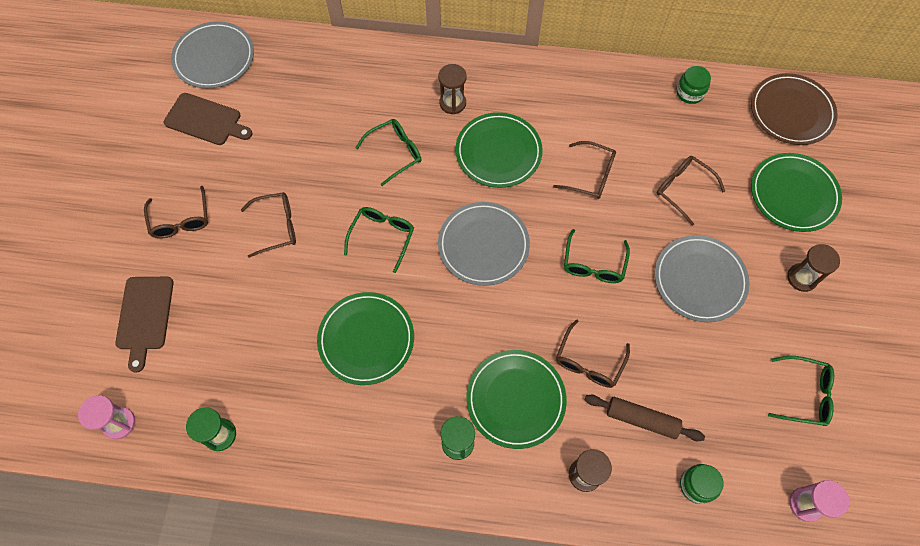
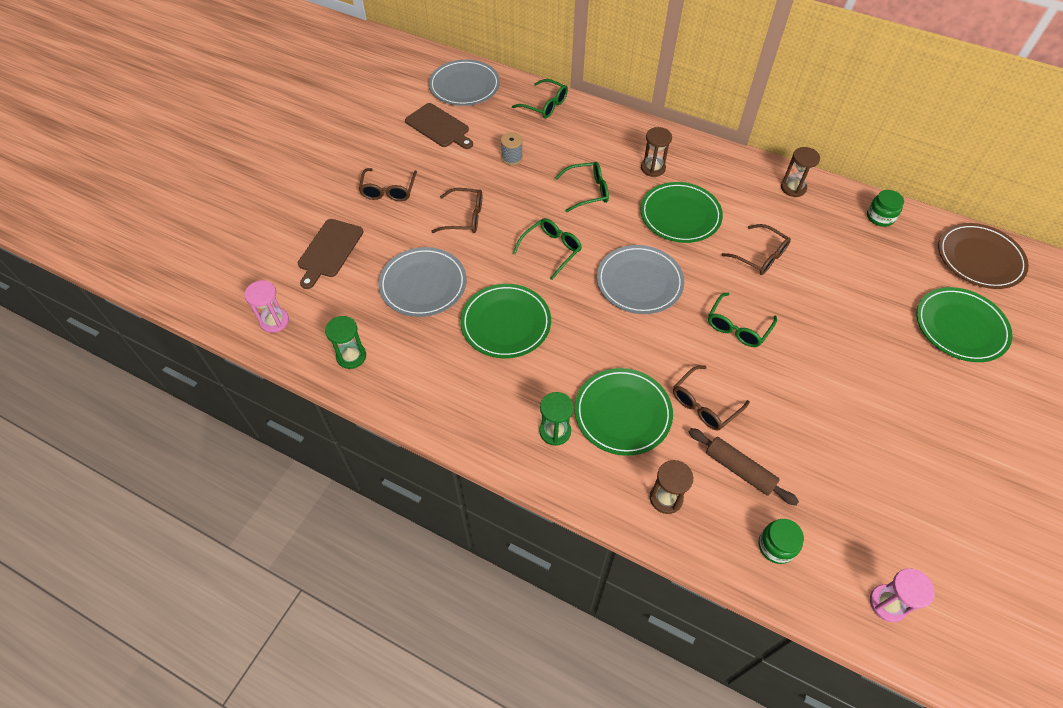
camera: 20 degrees right, 10 degrees down
grey plate [655,235,750,322] -> grey plate moved to [378,247,466,317]
brown glasses [657,156,725,226] -> none
green glasses [768,356,834,426] -> green glasses moved to [512,79,568,118]
brown hourglass [787,244,840,292] -> brown hourglass moved to [781,147,820,197]
none -> grey spool [501,132,523,165]

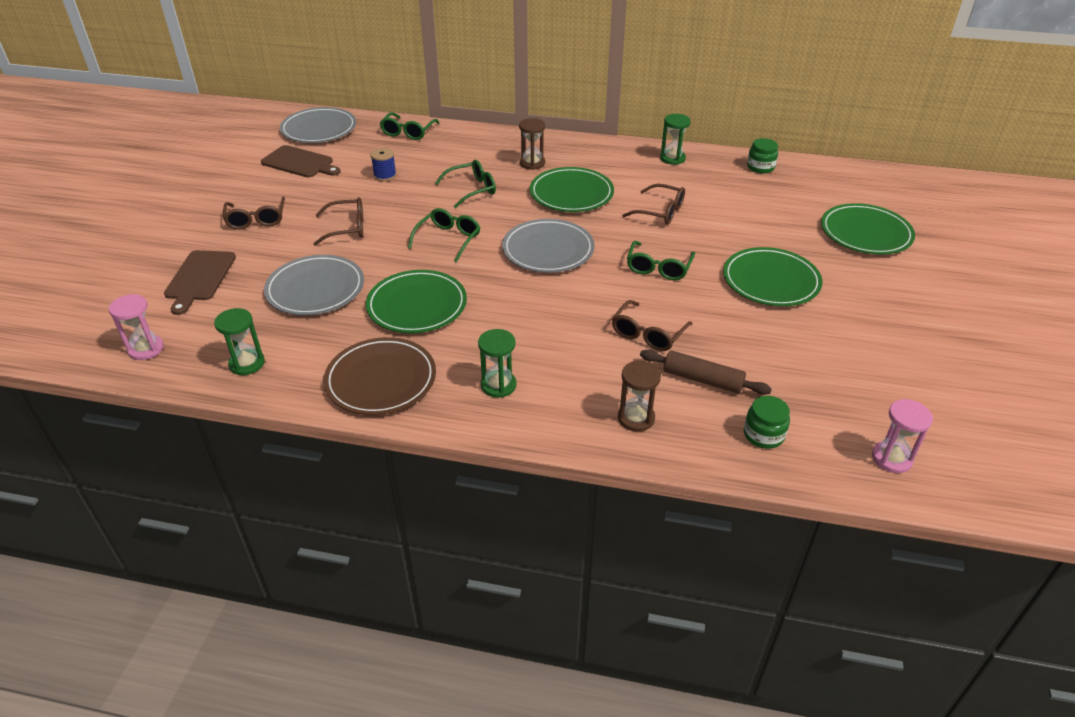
camera: 15 degrees left, 15 degrees down
grey spool [501,132,523,165] -> blue spool [370,148,397,181]
green glasses [512,79,568,118] -> green glasses turned 90 degrees clockwise [380,113,439,140]
green plate [575,368,673,456] -> green plate moved to [723,247,822,306]
brown hourglass [781,147,820,197] -> green hourglass [660,114,691,165]
brown plate [938,223,1029,289] -> brown plate moved to [324,337,436,415]

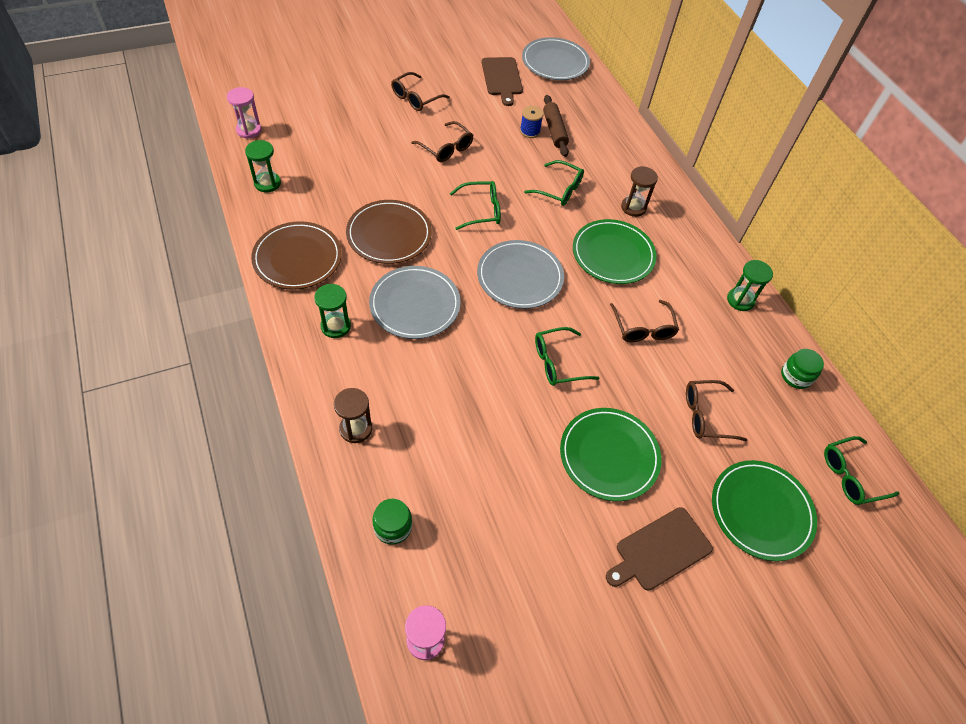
camera: 50 degrees right, 15 degrees up
brown cutting board [164,250,236,315] -> brown cutting board moved to [606,507,713,591]
grey plate [264,255,364,315] -> grey plate moved to [369,266,461,339]
green plate [366,270,467,333] -> brown plate [346,200,432,264]
green glasses [380,113,439,140] -> green glasses moved to [824,436,900,505]
brown glasses [612,300,692,351] -> brown glasses moved to [686,380,747,441]
brown rolling pin [640,350,772,395] -> brown rolling pin moved to [543,95,569,157]

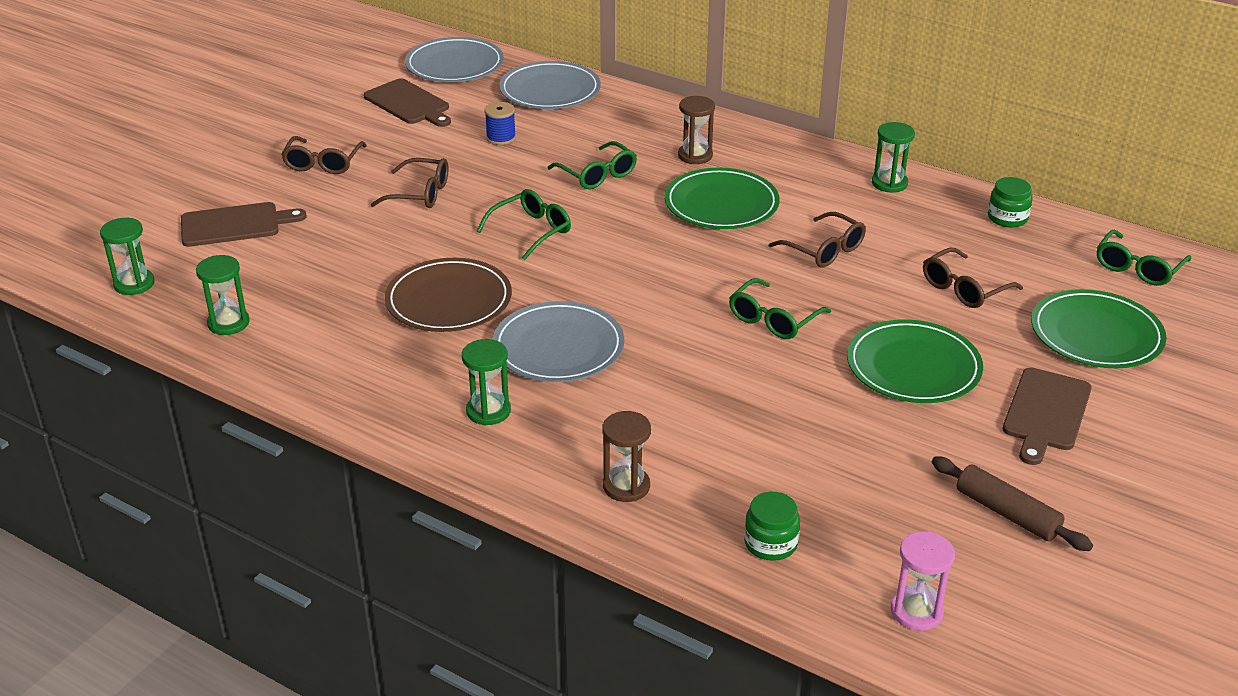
camera: 30 degrees left, 20 degrees down
pink hourglass [227,87,262,139] -> green hourglass [100,218,155,295]
brown plate [251,221,342,290] -> none
grey plate [477,240,564,309] -> grey plate moved to [499,61,601,109]
green glasses [524,160,584,206] -> green glasses turned 60 degrees clockwise [548,141,637,189]
brown rolling pin [543,95,569,157] -> brown rolling pin moved to [932,456,1093,551]
none -> brown cutting board [181,202,307,247]

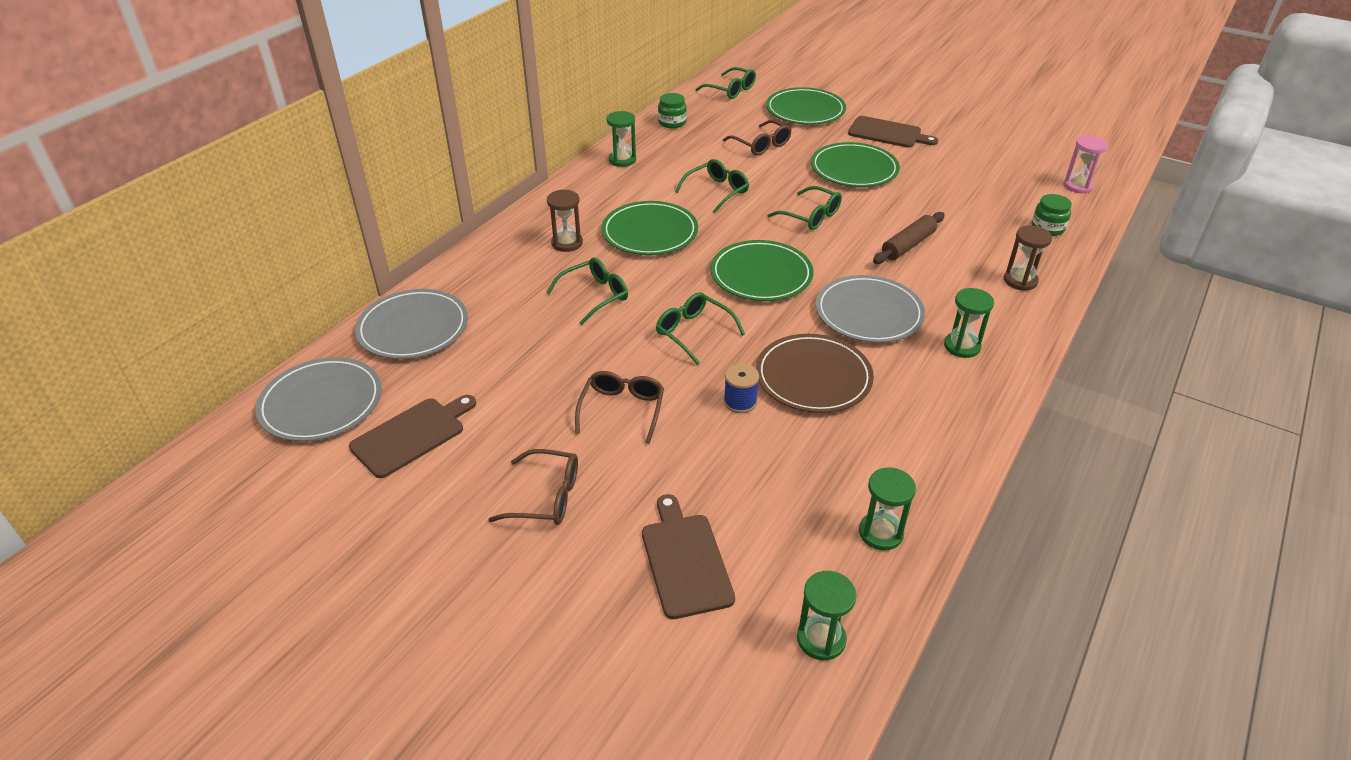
camera: 90 degrees left, 5 degrees up
blue spool [484,102,516,145] -> blue spool moved to [724,364,759,413]
brown glasses [769,212,866,268] -> green glasses [675,159,749,213]
brown rolling pin [932,456,1093,551] -> brown rolling pin moved to [873,212,944,264]
none -> green plate [711,240,813,301]

